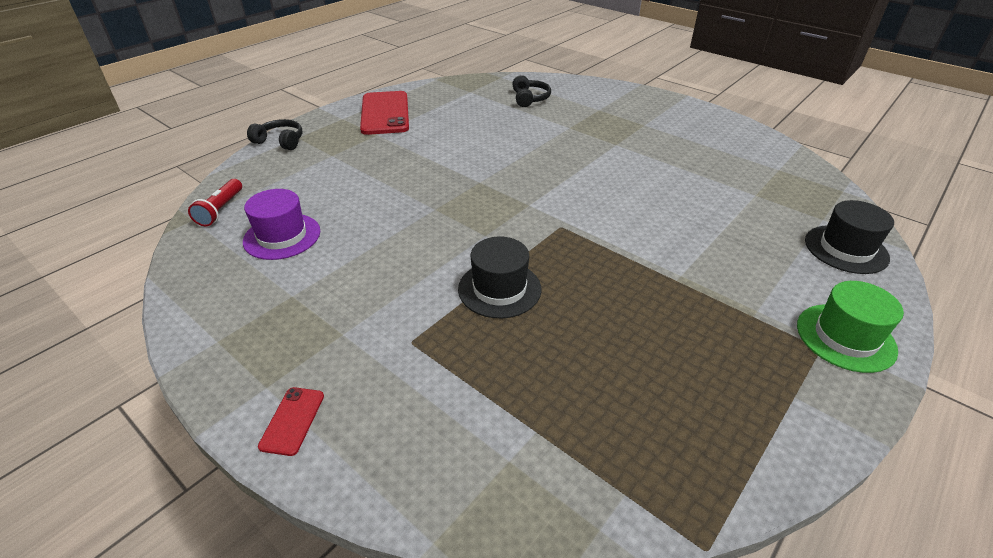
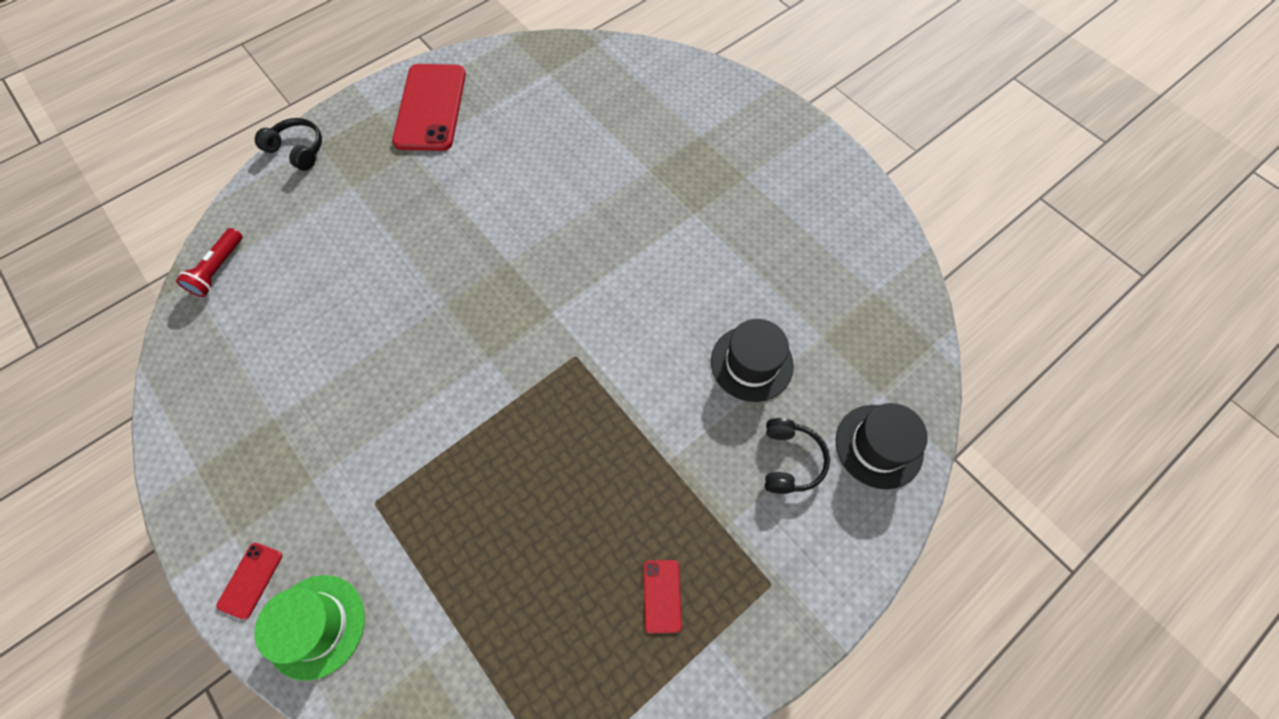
camera: 10 degrees right, 25 degrees up
purple hat [243,189,320,260] -> none
black hat [458,237,541,318] -> black hat moved to [711,319,794,402]
black headphones [512,75,551,107] -> black headphones moved to [765,418,830,494]
green hat [797,281,904,373] -> green hat moved to [254,575,365,680]
none -> red phone [643,560,682,633]

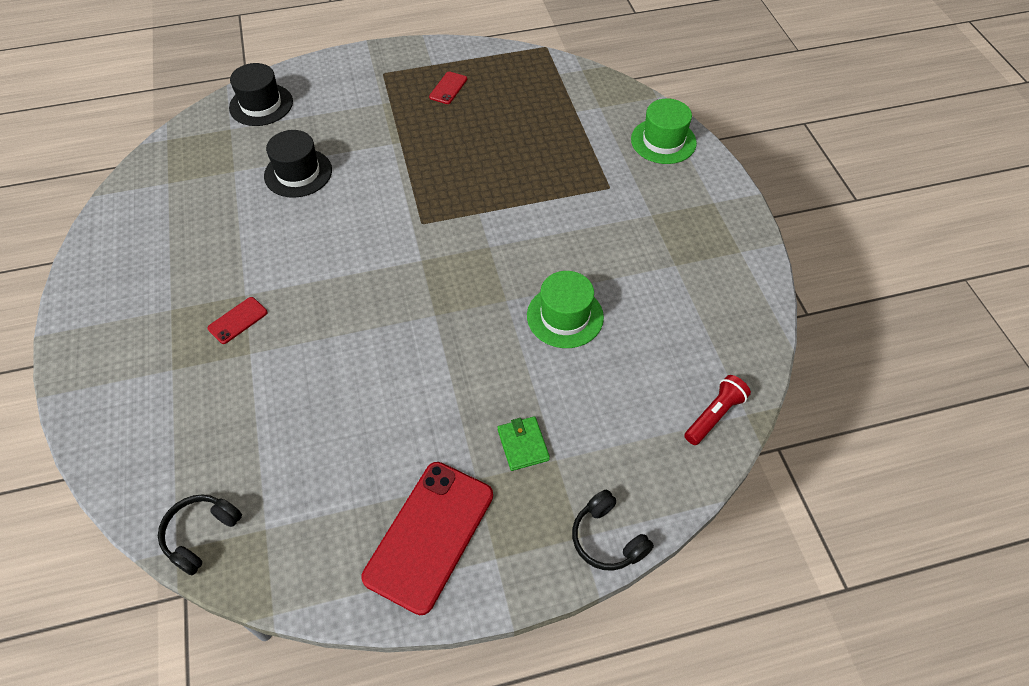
camera: 155 degrees left, 10 degrees down
red phone [217,543,282,619] -> red phone moved to [207,297,268,344]
black headphones [765,418,830,494] -> black headphones moved to [158,494,242,575]
none -> green wallet [498,416,550,471]
none -> green hat [527,271,604,348]

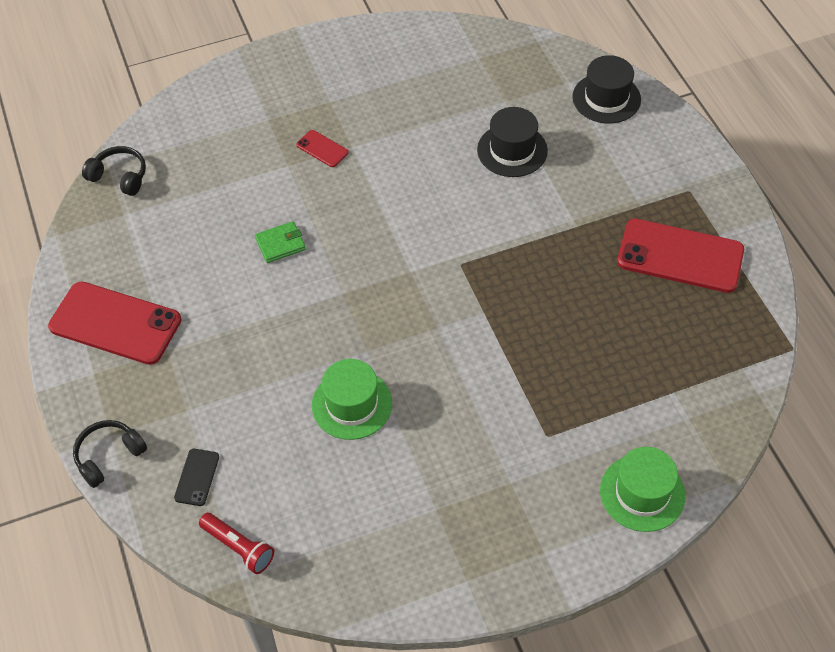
camera: 85 degrees right, 0 degrees up
red phone [429,71,467,104] -> red phone [617,218,744,293], size x2.22
green wallet [498,416,550,471] -> green wallet moved to [255,221,306,263]
none -> black phone [174,449,219,506]

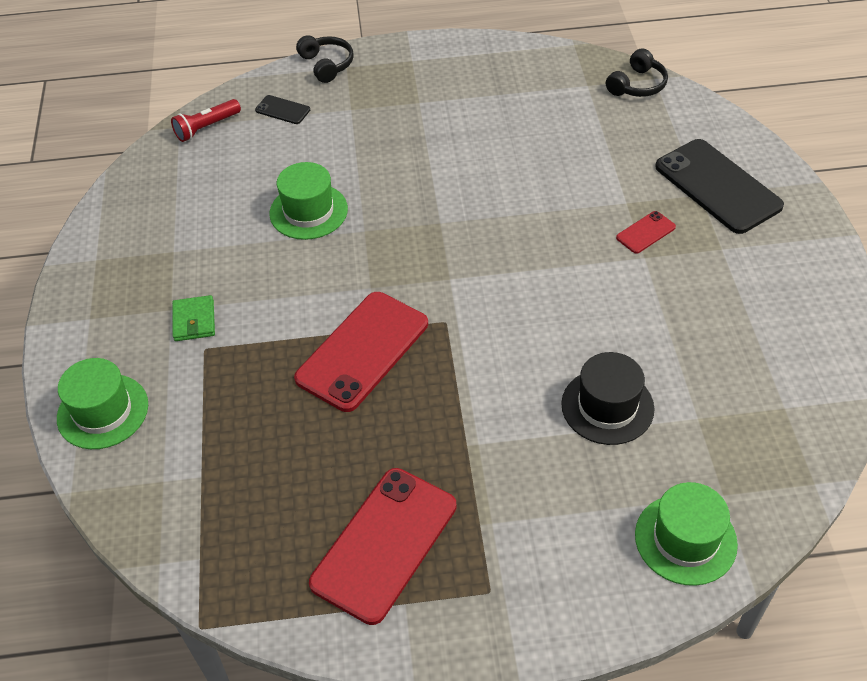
camera: 105 degrees right, 5 degrees down
red phone [48,281,181,365] -> red phone moved to [294,292,428,412]
green wallet [255,221,306,263] -> green wallet moved to [172,295,215,341]
black hat [572,55,641,124] -> green hat [635,482,738,586]
none -> black phone [655,139,784,234]

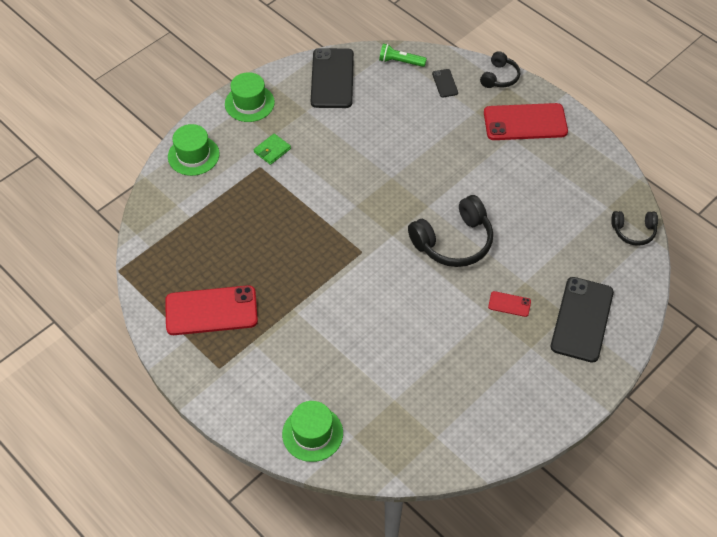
camera: 50 degrees right, 5 degrees up
red flashlight [171,99,241,142] -> green flashlight [379,43,427,67]
green hat [270,162,348,240] -> green hat moved to [225,72,275,122]
red phone [294,292,428,412] -> red phone moved to [484,103,568,140]
black hat [561,352,655,445] -> none
none -> black phone [311,48,354,108]
none -> black headphones [408,195,493,267]

